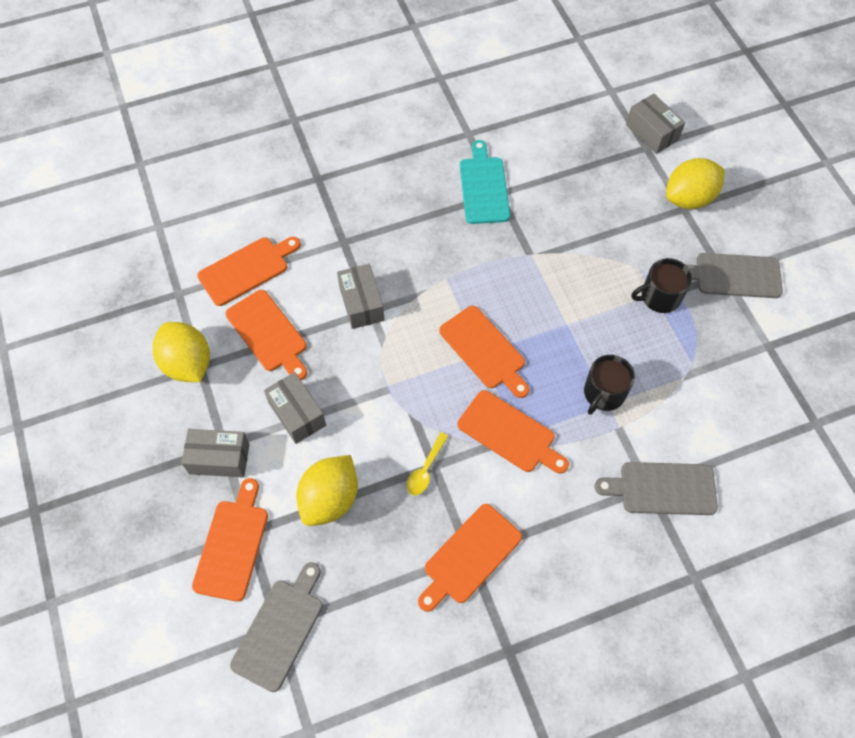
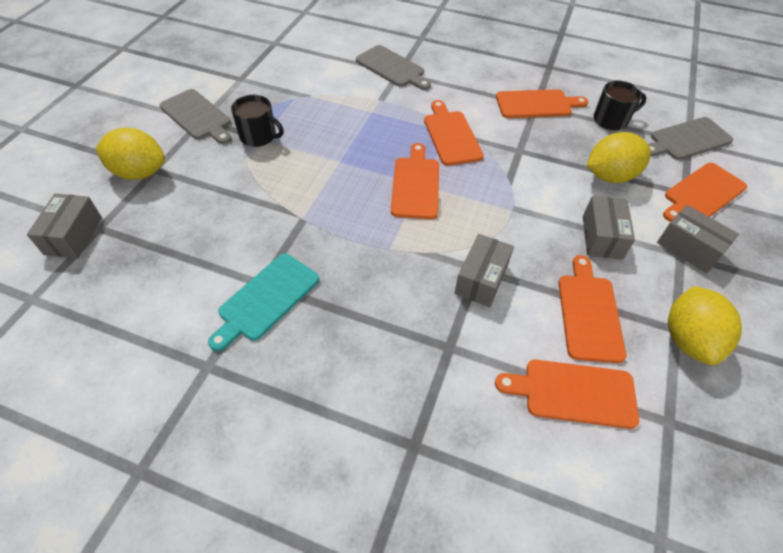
camera: 140 degrees left, 10 degrees down
yellow spoon [407,432,449,495] -> none
black mug [584,355,635,415] -> black mug moved to [594,80,646,130]

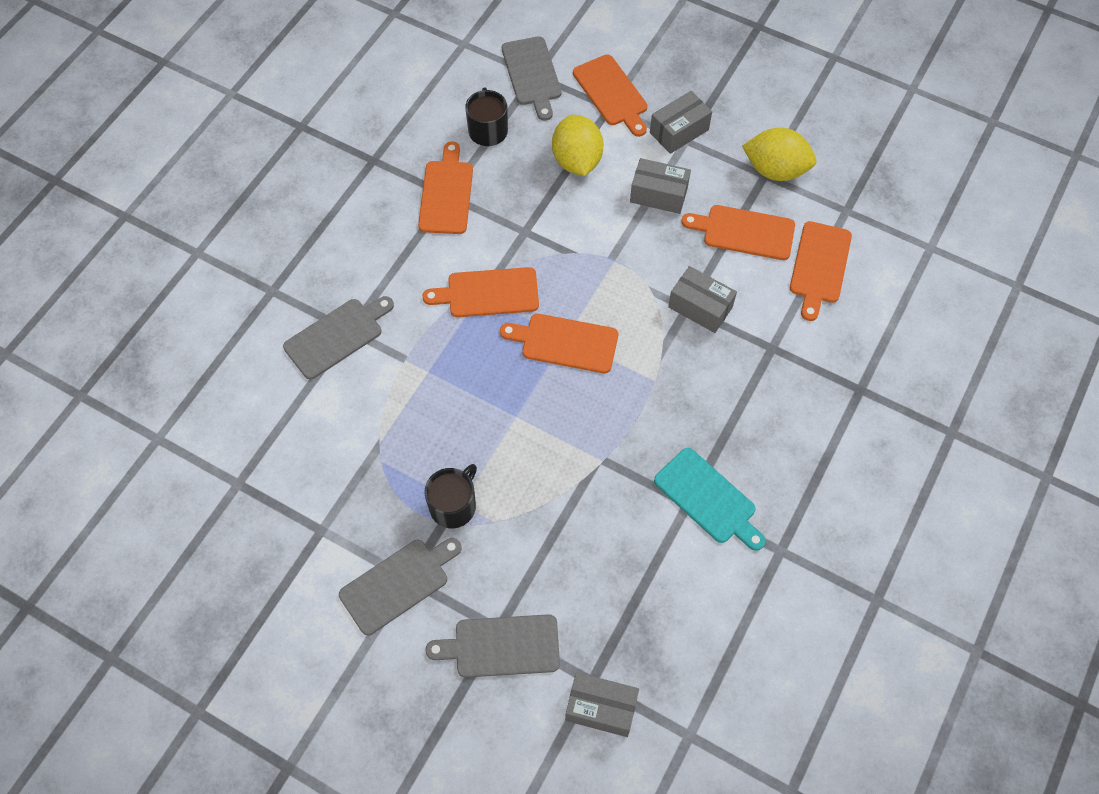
camera: 80 degrees left, 10 degrees up
yellow lemon [95,128,165,180] -> grey cutting board [425,614,560,678]

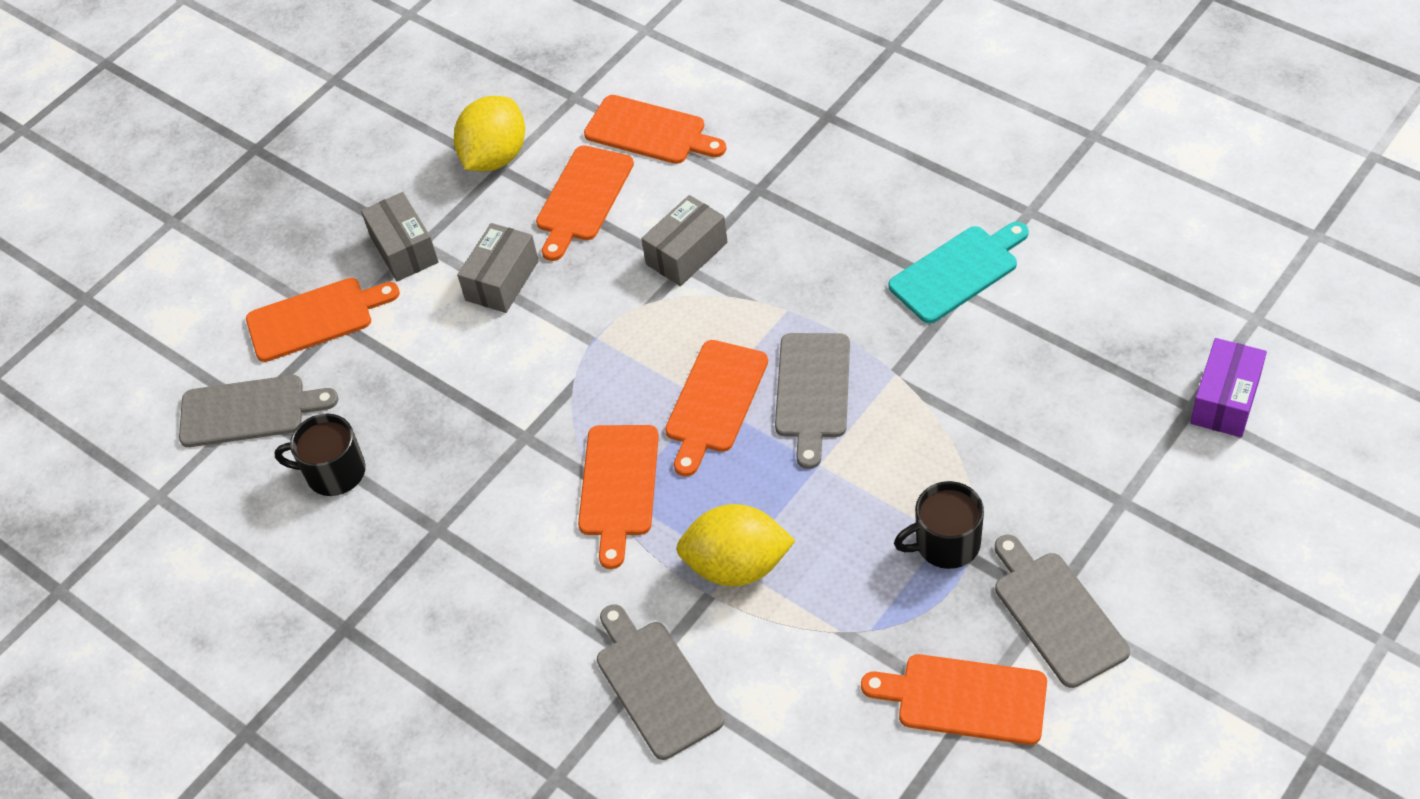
camera: 75 degrees left, 10 degrees down
orange cutting board [418,141,473,234] -> orange cutting board moved to [861,654,1047,745]
black mug [424,464,477,528] -> black mug turned 60 degrees counterclockwise [894,481,984,569]
grey cutting board [425,614,560,678] -> grey cutting board moved to [775,333,850,469]
yellow lemon [552,115,604,176] -> yellow lemon moved to [676,504,796,586]
grey box [565,672,639,737] -> purple box [1190,338,1267,437]

